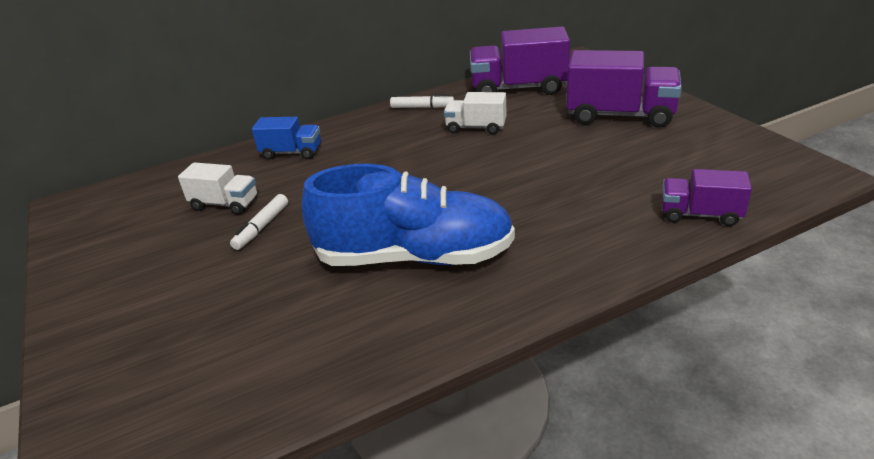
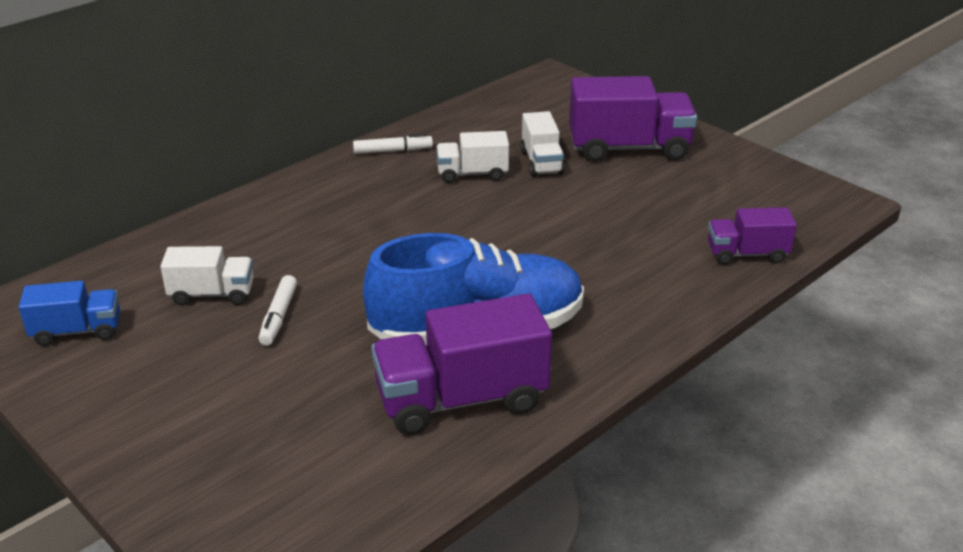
camera: 20 degrees left, 0 degrees up
blue truck [252,117,321,160] -> blue truck moved to [19,281,120,346]
purple truck [470,27,570,95] -> purple truck moved to [371,293,552,435]
none -> white truck [521,111,565,177]

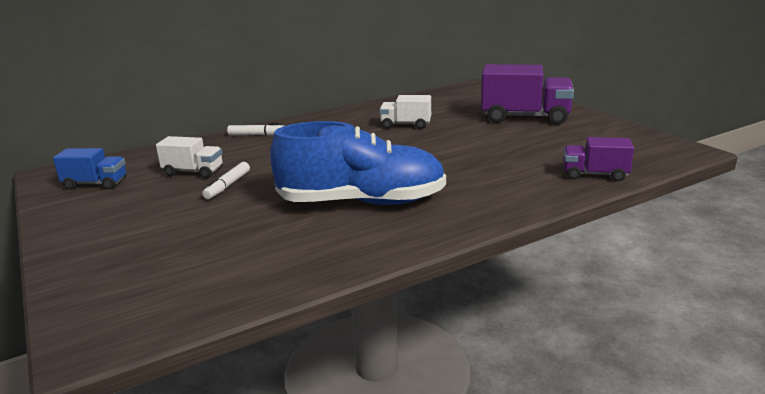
camera: 15 degrees right, 10 degrees down
white marker [353,133,433,154] -> white marker moved to [227,123,285,136]
purple truck [371,293,552,435] -> none
white truck [521,111,565,177] -> none

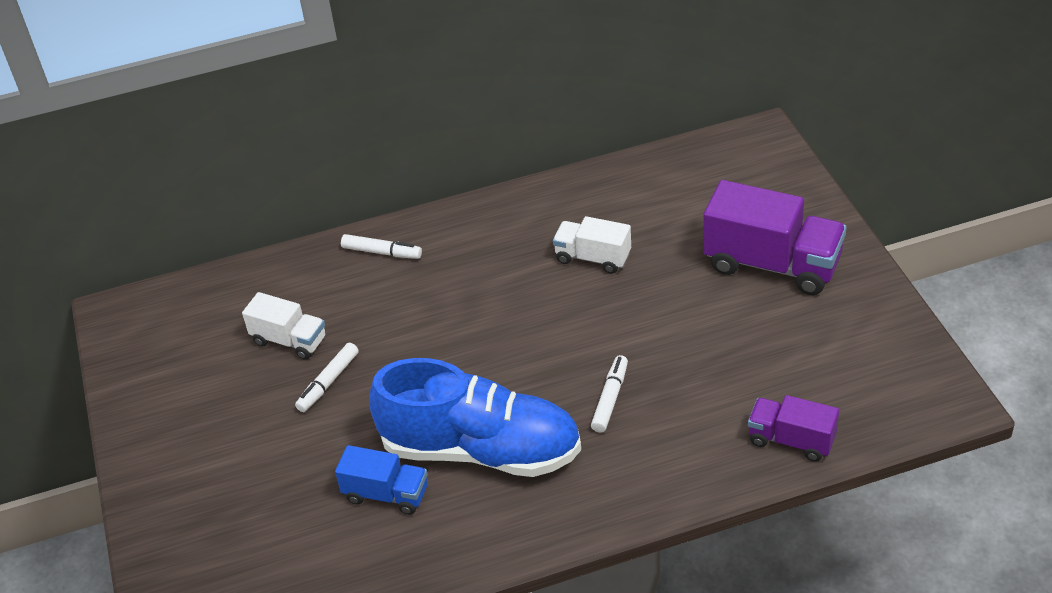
camera: 15 degrees right, 20 degrees up
blue truck [53,148,126,190] -> blue truck moved to [335,445,428,515]
none -> white marker [591,355,628,433]

